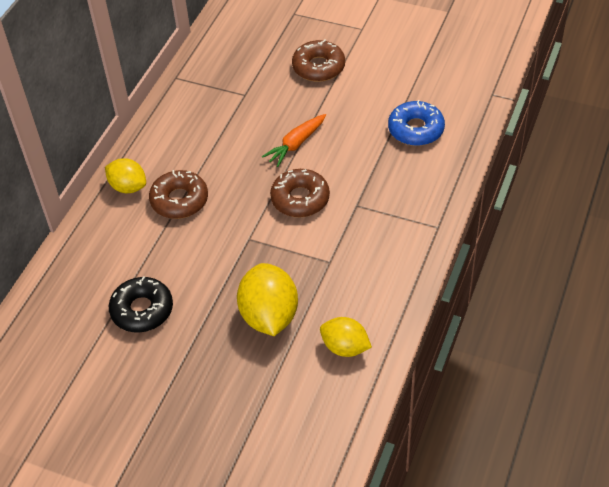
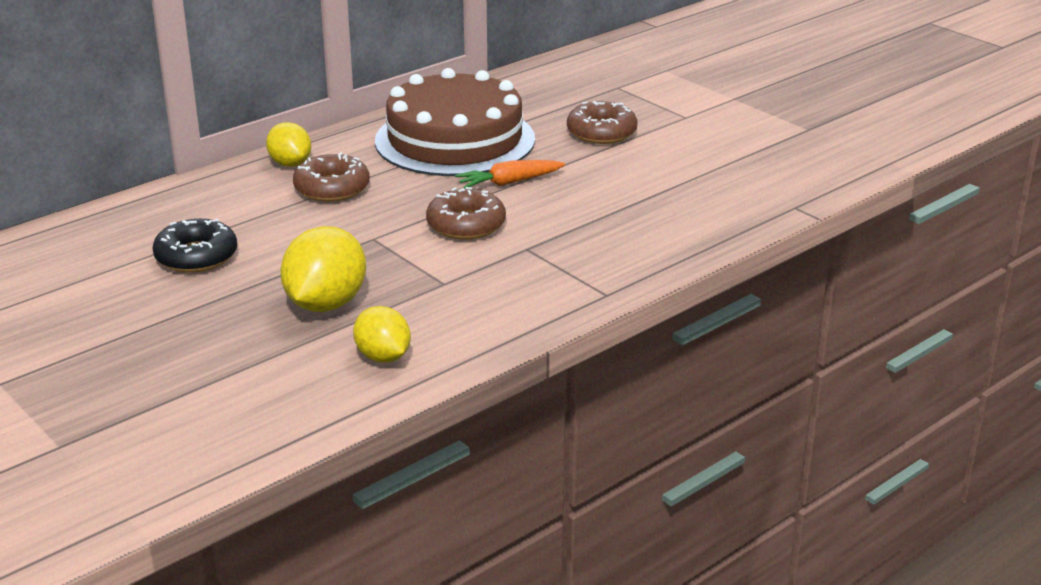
camera: 25 degrees right, 20 degrees down
blue donut [388,100,445,146] -> none
none -> brown cake [375,68,535,176]

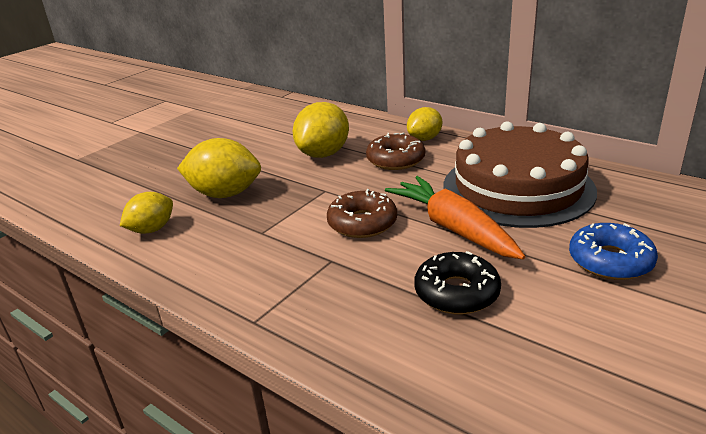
camera: 80 degrees right, 0 degrees up
black donut [152,219,237,273] -> black donut moved to [414,251,501,315]
orange carrot [455,160,565,189] -> orange carrot [385,176,525,259], size x1.65
brown donut [567,101,637,144] -> blue donut [569,223,658,280]
none -> yellow lemon [292,102,349,158]

